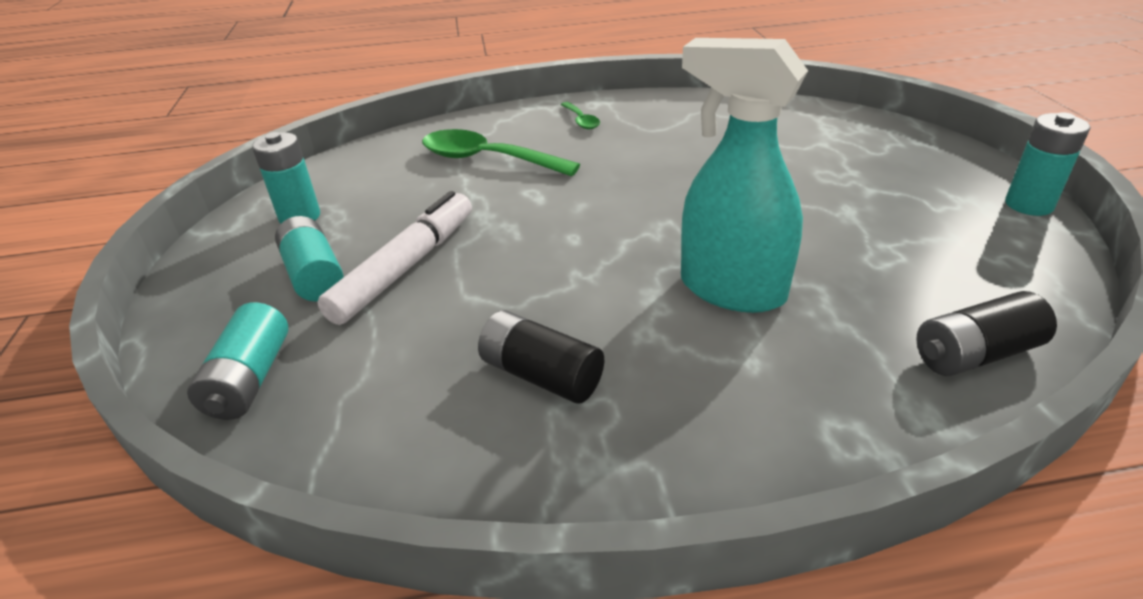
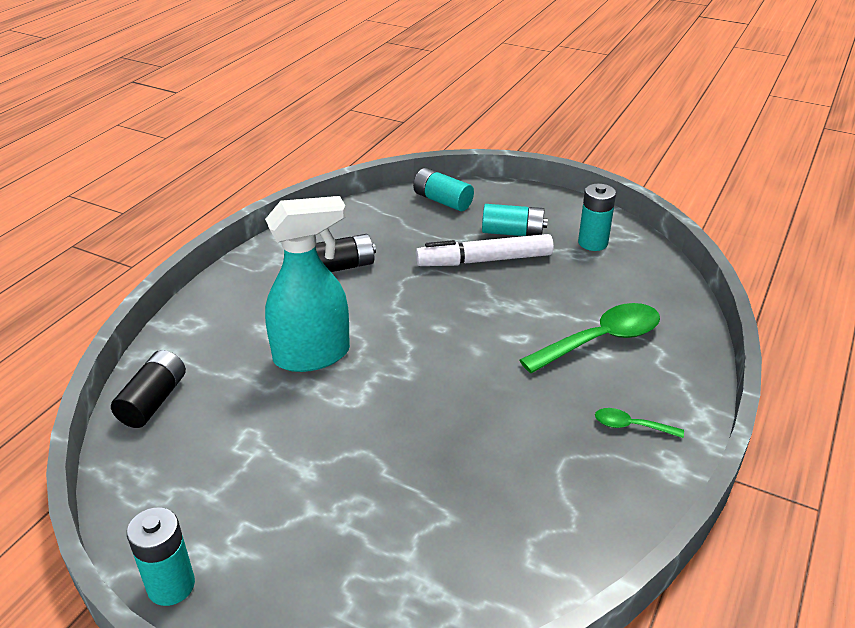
camera: 125 degrees right, 0 degrees up
white marker [317,191,472,325] -> white marker turned 105 degrees clockwise [416,234,554,266]

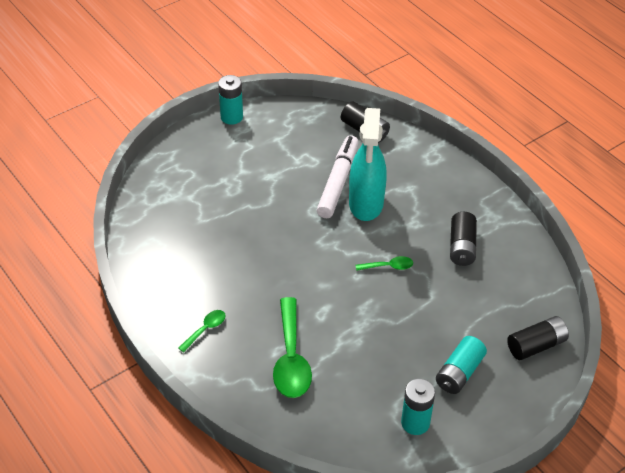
camera: 115 degrees right, 10 degrees up
turquoise battery [413,168,474,211] -> black battery [507,316,569,360]
white marker [416,234,554,266] -> white marker moved to [317,135,359,218]
none -> green spoon [356,256,413,271]

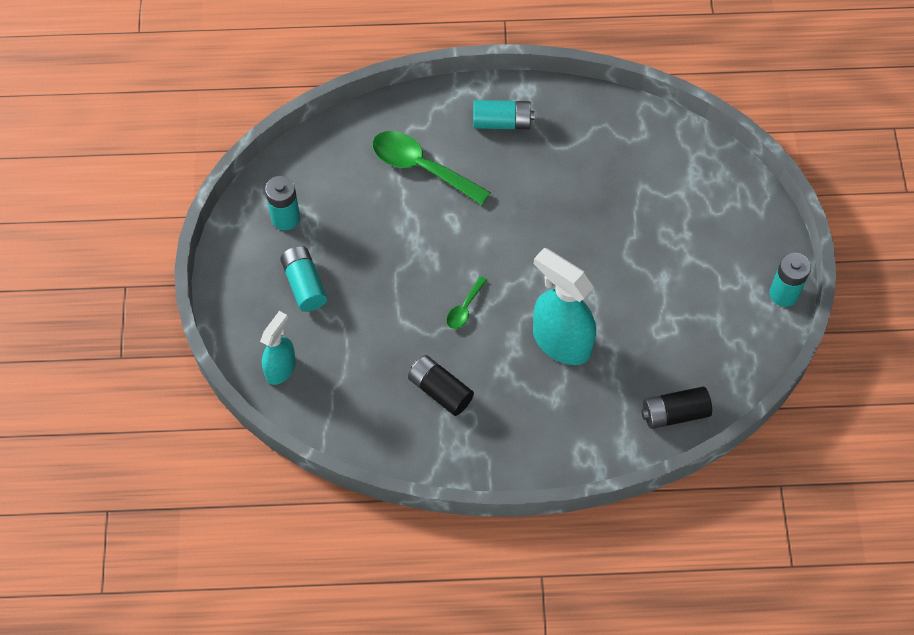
camera: 125 degrees right, 15 degrees up
green spoon [178,310,226,352] -> turquoise battery [473,100,535,130]
white marker [317,135,359,218] -> none
black battery [507,316,569,360] -> turquoise spray bottle [260,311,296,385]

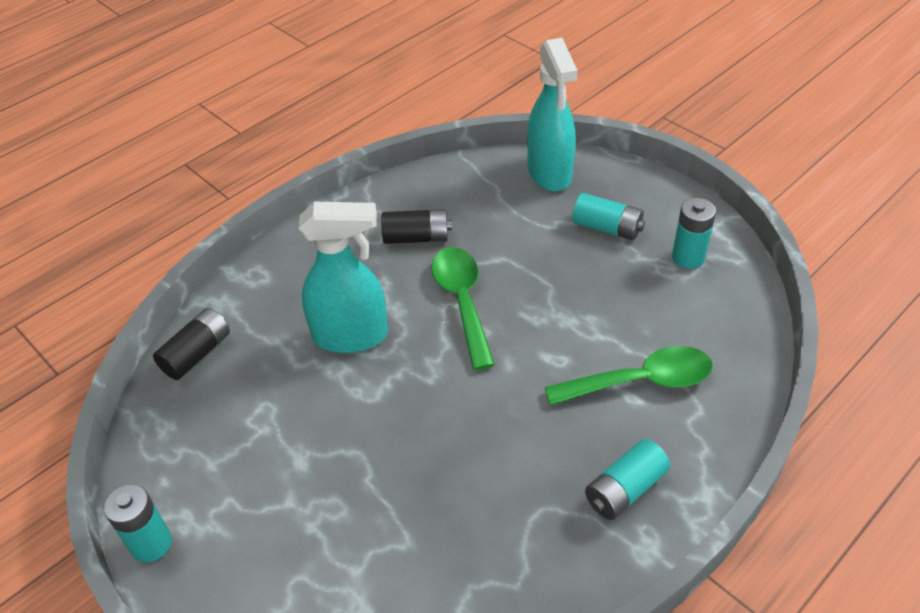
camera: 140 degrees right, 15 degrees down
turquoise spray bottle [260,311,296,385] -> turquoise spray bottle [527,38,578,192], size x1.69
green spoon [447,276,487,329] -> green spoon [431,247,495,370], size x2.05

